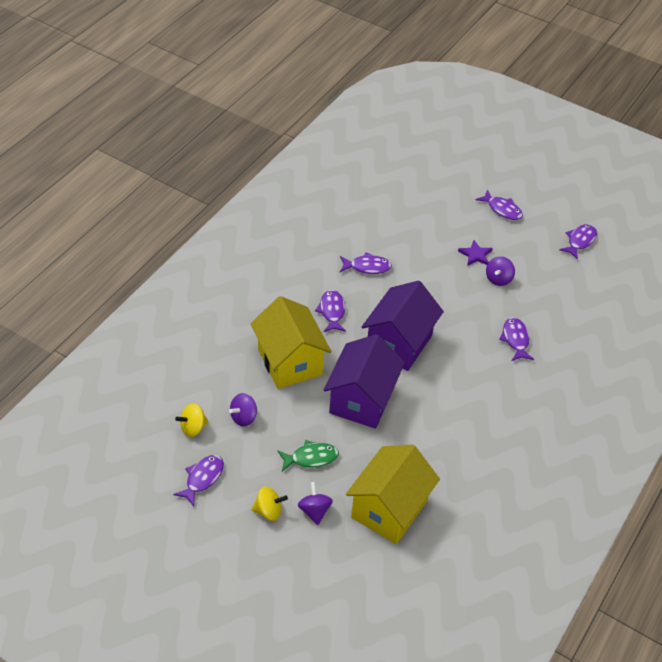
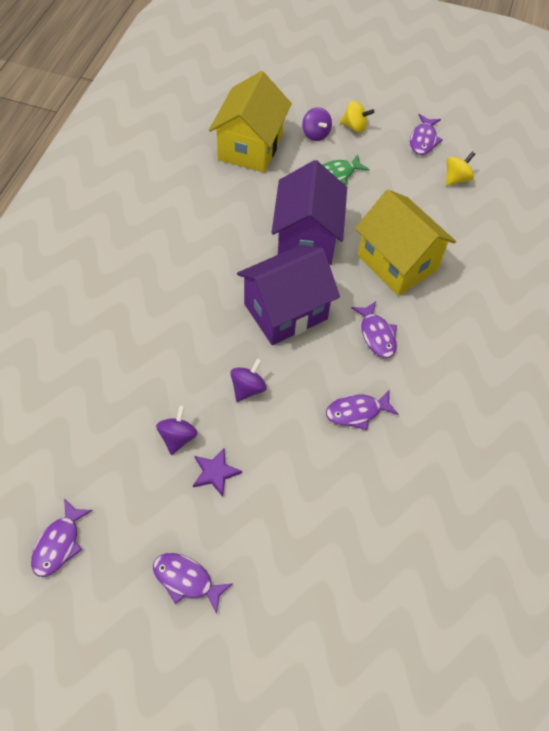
camera: 165 degrees right, 10 degrees up
purple spinning top [229,393,257,427] -> purple spinning top moved to [230,358,267,402]
yellow spinning top [251,486,288,521] -> yellow spinning top turned 150 degrees counterclockwise [340,100,374,133]
purple house [362,280,444,371] -> purple house turned 45 degrees clockwise [237,245,340,345]
purple fish [499,317,534,361] -> none

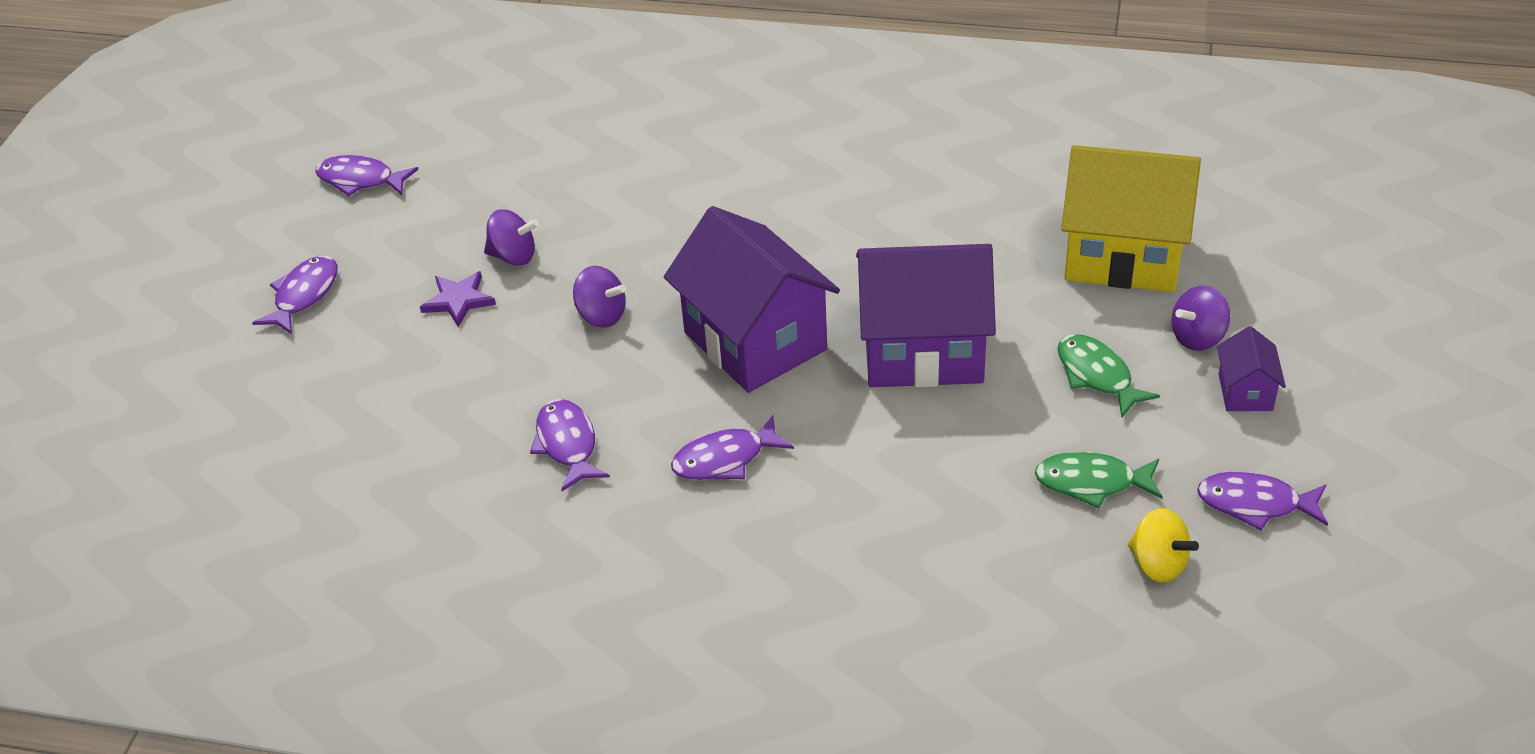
camera: 90 degrees right, 15 degrees down
yellow spinning top [340,100,374,133] -> purple house [1217,326,1286,411]
yellow house [355,190,456,296] -> none
none -> green fish [1035,452,1163,508]

